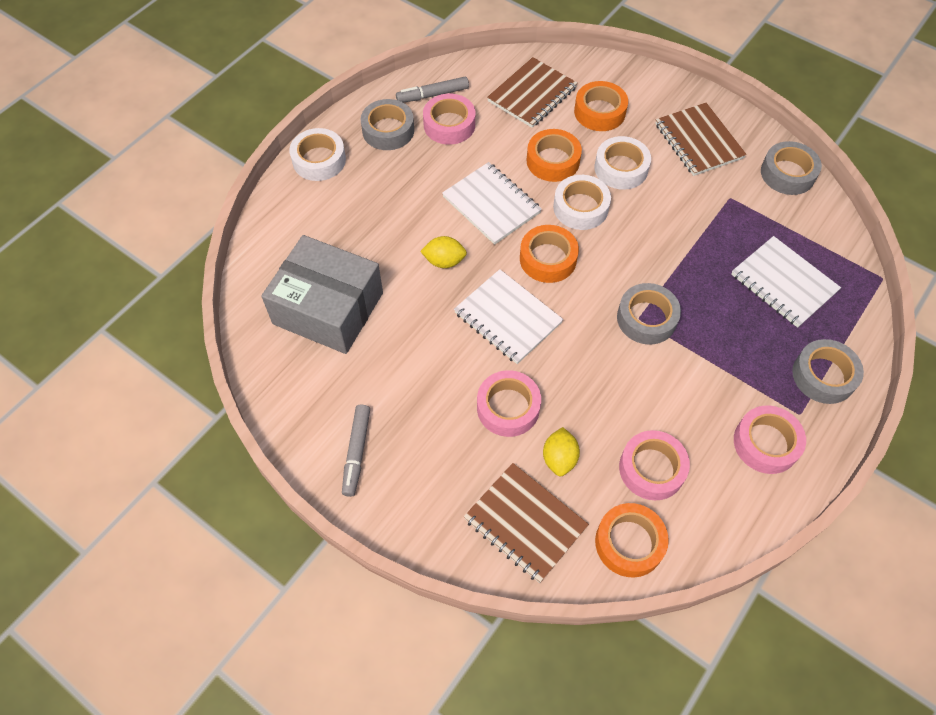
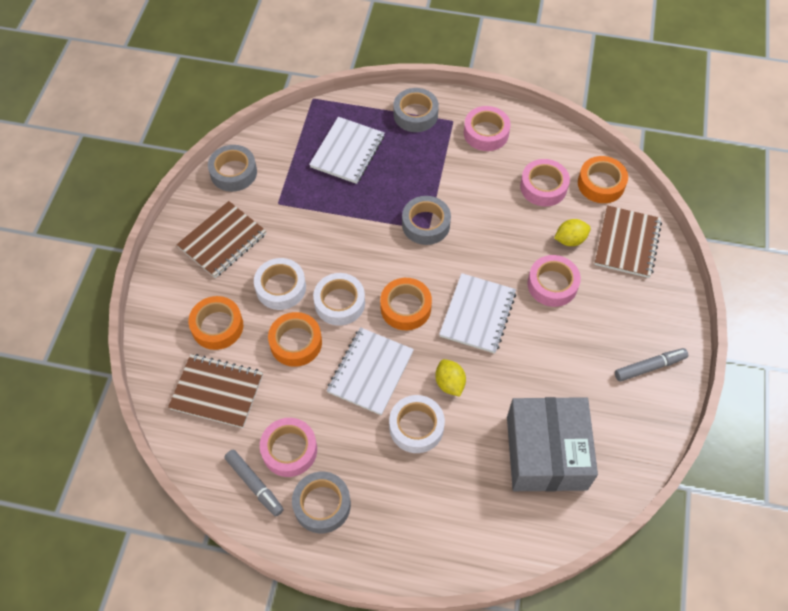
camera: 115 degrees left, 0 degrees up
white tape [289,128,346,181] -> white tape moved to [389,395,445,453]

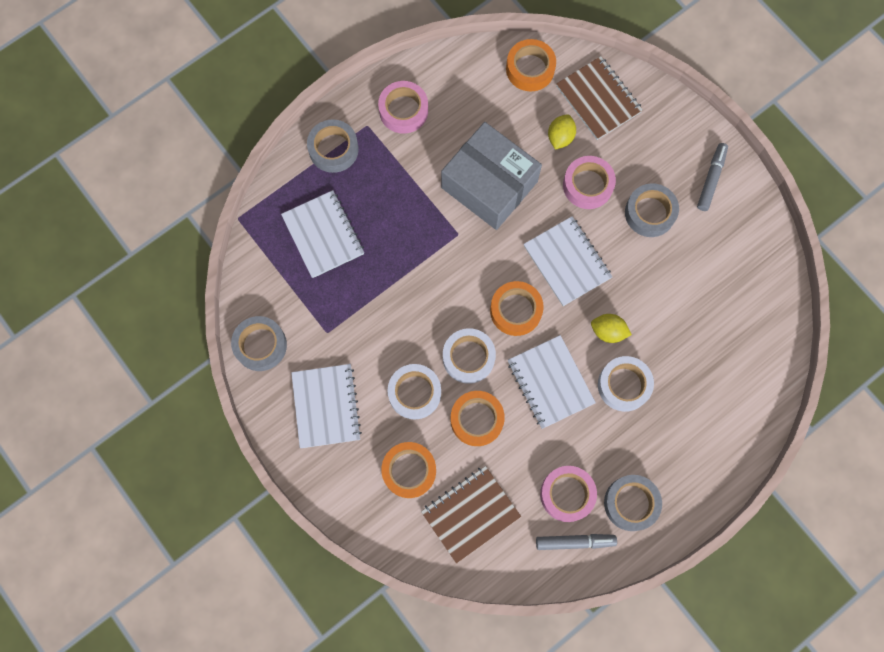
camera: 50 degrees left, 15 degrees up
brown notebook [176,201,266,278] -> white notebook [291,364,362,448]
grey tape [402,196,451,245] -> grey tape moved to [625,183,679,237]
grey box [507,397,598,491] -> grey box moved to [441,122,542,230]
pink tape [520,159,570,207] -> none

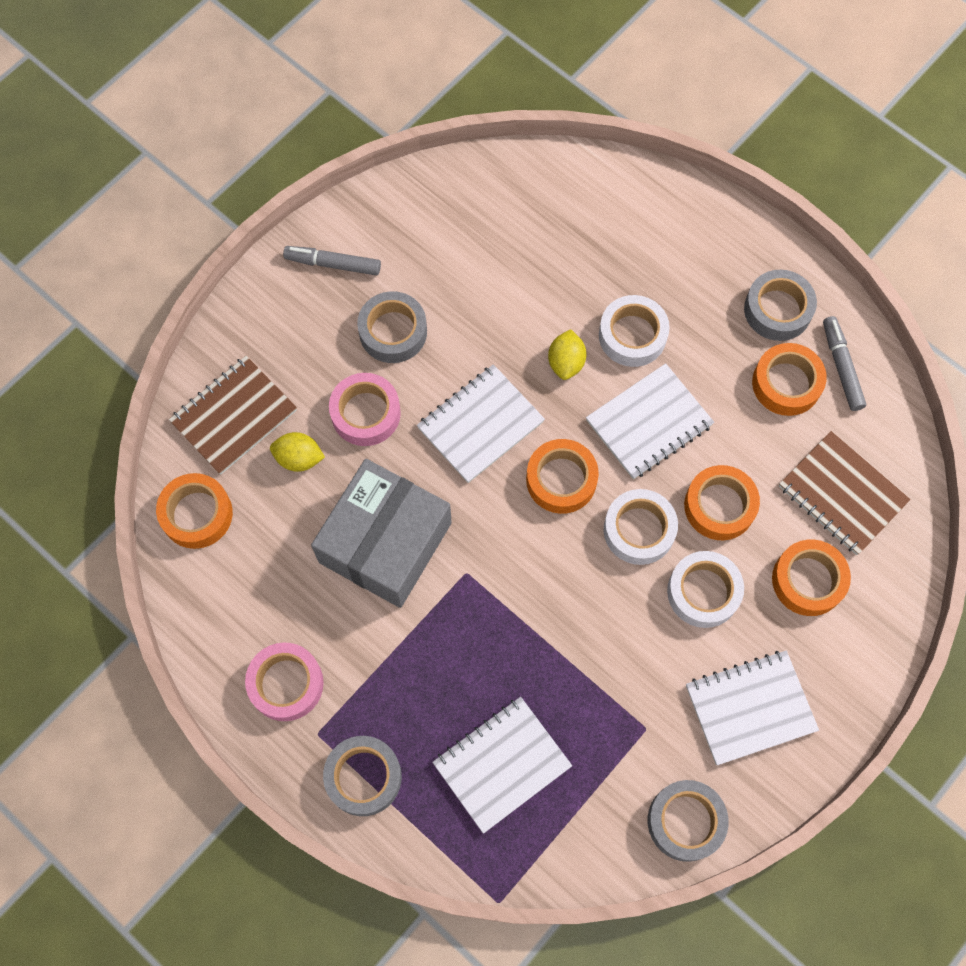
camera: 100 degrees left, 5 degrees down
pink tape [540,466,597,522] -> orange tape [752,343,827,416]

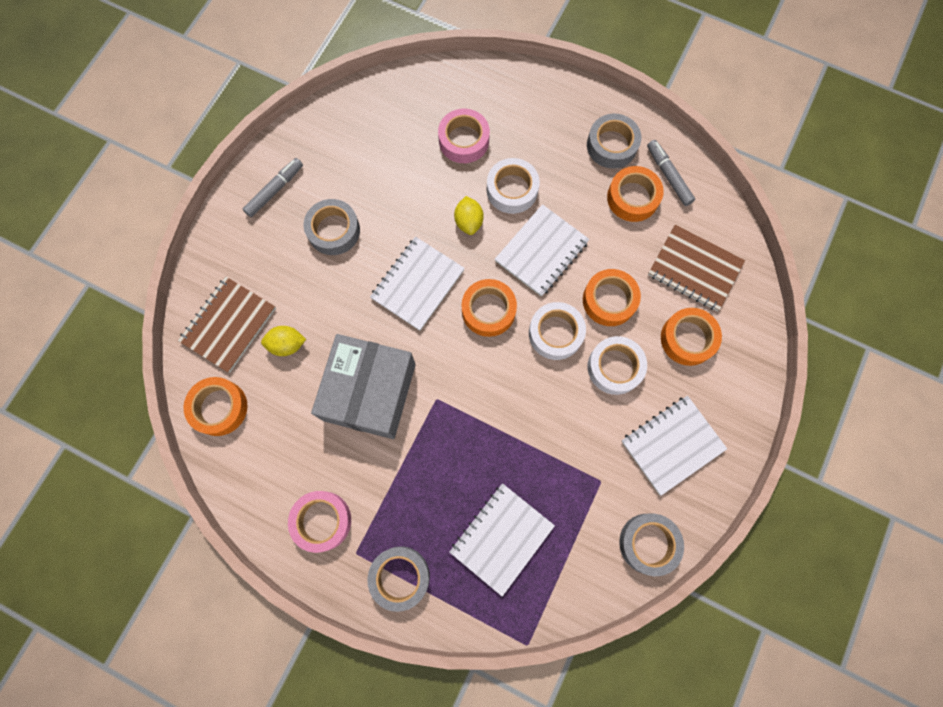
camera: 15 degrees left, 5 degrees up
grey marker [283,246,381,276] -> grey marker turned 135 degrees clockwise [243,158,303,217]
pink tape [329,373,401,446] -> pink tape moved to [438,109,490,163]

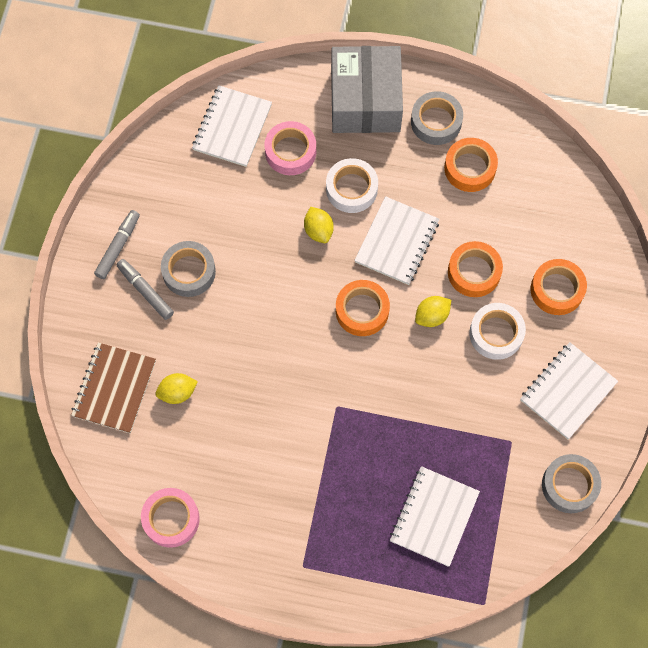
camera: 15 degrees left, 5 degrees down
orange tape [184,377,248,436] -> none
pink tape [288,491,351,553] -> pink tape moved to [141,488,200,548]
grey box [311,334,416,439] -> grey box moved to [331,46,403,133]
grey tape [367,546,430,612] -> none
white notebook [370,237,465,331] -> white notebook moved to [192,85,272,167]
white tape [529,302,586,360] -> yellow lemon [415,296,451,327]
grey marker [647,140,695,206] -> grey marker moved to [117,259,174,320]
brown notebook [648,225,745,311] -> none

